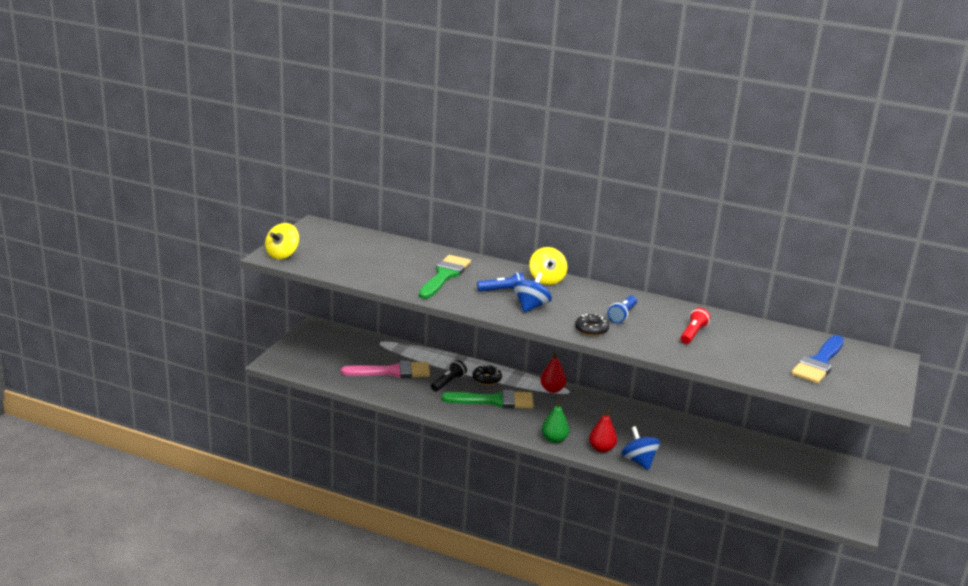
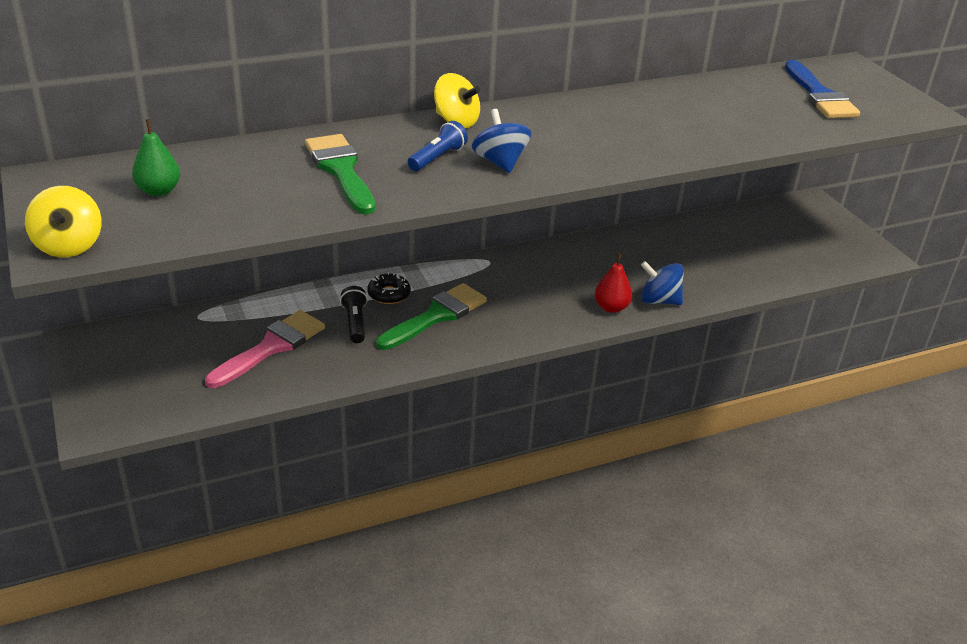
camera: 45 degrees left, 10 degrees up
red pear [540,352,566,393] -> none
green pear [542,399,570,443] -> green pear moved to [132,119,180,196]
black donut [575,314,609,336] -> none
blue flashlight [607,295,637,323] -> none
red flashlight [680,308,710,344] -> none

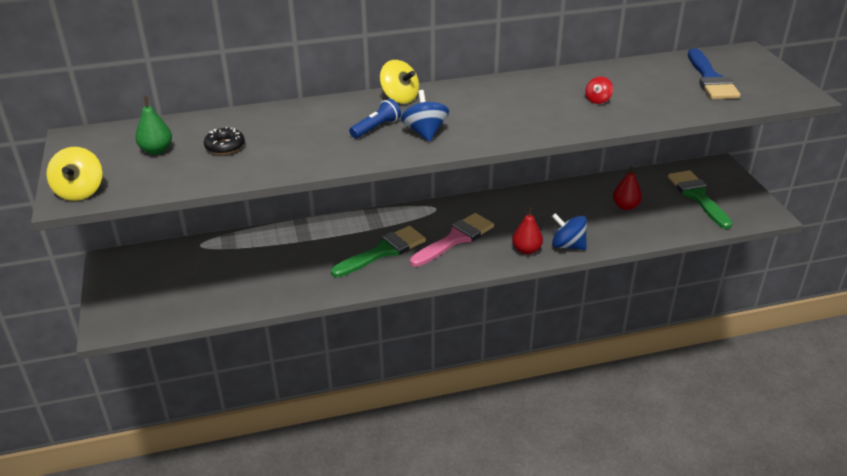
camera: 10 degrees right, 0 degrees up
pink brush [205,310,325,388] -> pink brush moved to [410,213,494,267]
green brush [305,134,375,215] -> green brush moved to [668,170,732,229]
black flashlight [340,286,368,343] -> none
black donut [367,272,411,304] -> black donut moved to [204,127,245,155]
none -> red spinning top [585,76,613,104]
none -> red pear [613,166,642,210]

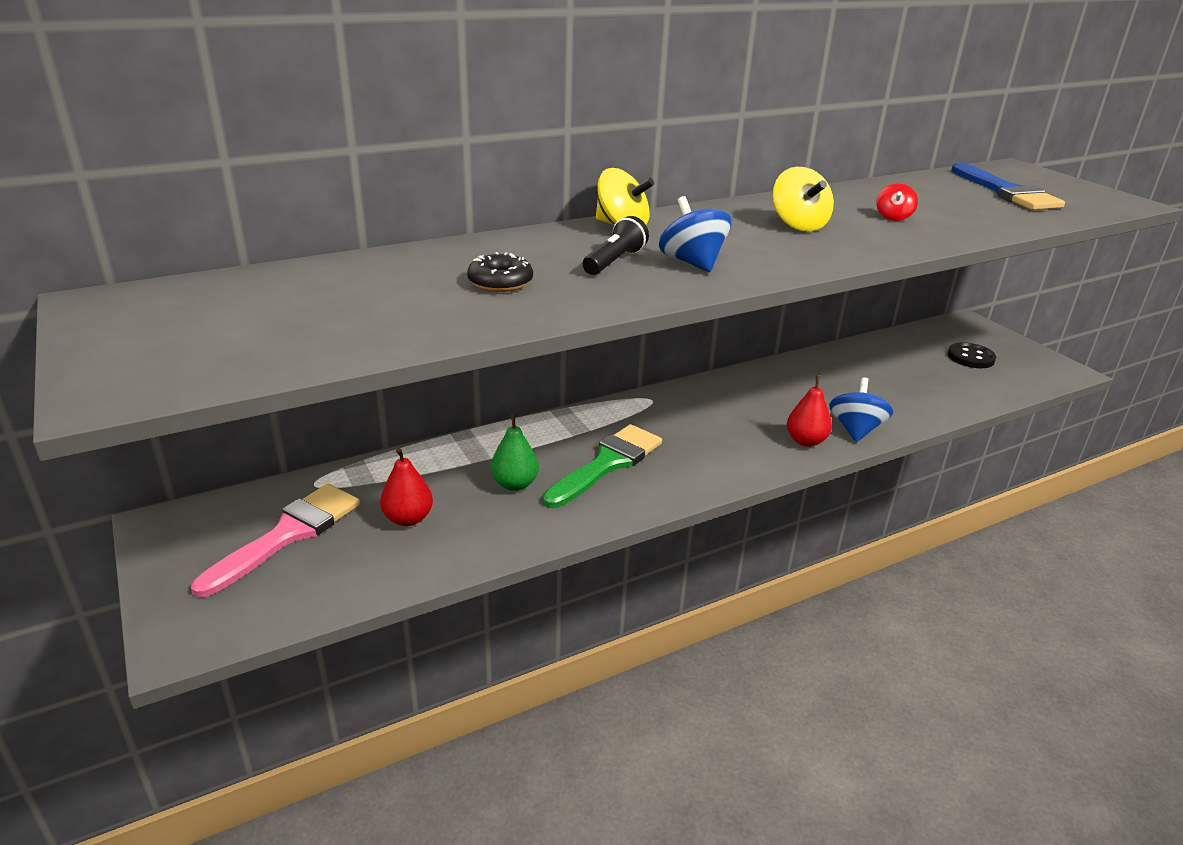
camera: 15 degrees left, 5 degrees down
yellow spinning top [46,147,102,201] -> yellow spinning top moved to [773,167,834,231]
green pear [135,96,172,155] -> green pear moved to [490,413,539,491]
black donut [204,127,245,155] -> black donut moved to [467,252,533,292]
blue flashlight [349,99,401,138] -> black flashlight [583,216,649,275]
pink brush [410,213,494,267] -> pink brush moved to [191,484,360,598]
blue spinning top [552,213,587,250] -> blue spinning top turned 90 degrees clockwise [829,377,893,442]
red pear [613,166,642,210] -> red pear moved to [380,448,433,526]
green brush [668,170,732,229] -> black button [948,342,996,368]

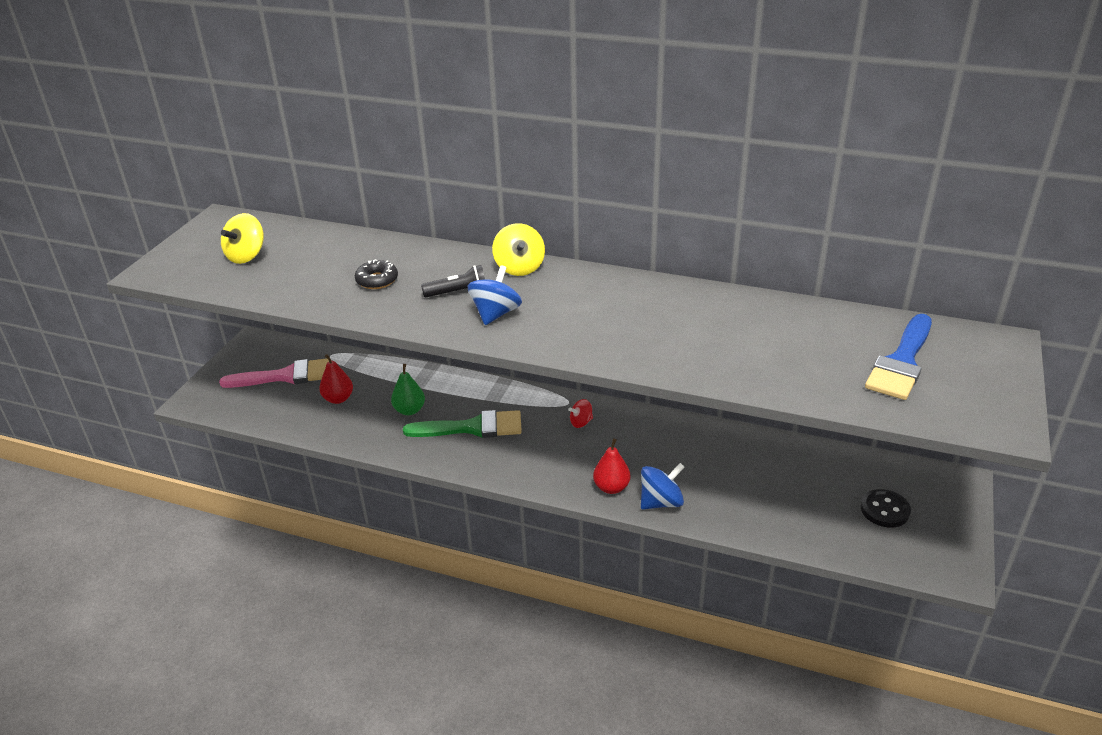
camera: 50 degrees right, 5 degrees up
yellow spinning top [773,167,834,231] -> yellow spinning top moved to [221,213,264,264]
red spinning top [876,183,918,221] -> red spinning top moved to [568,399,593,428]

